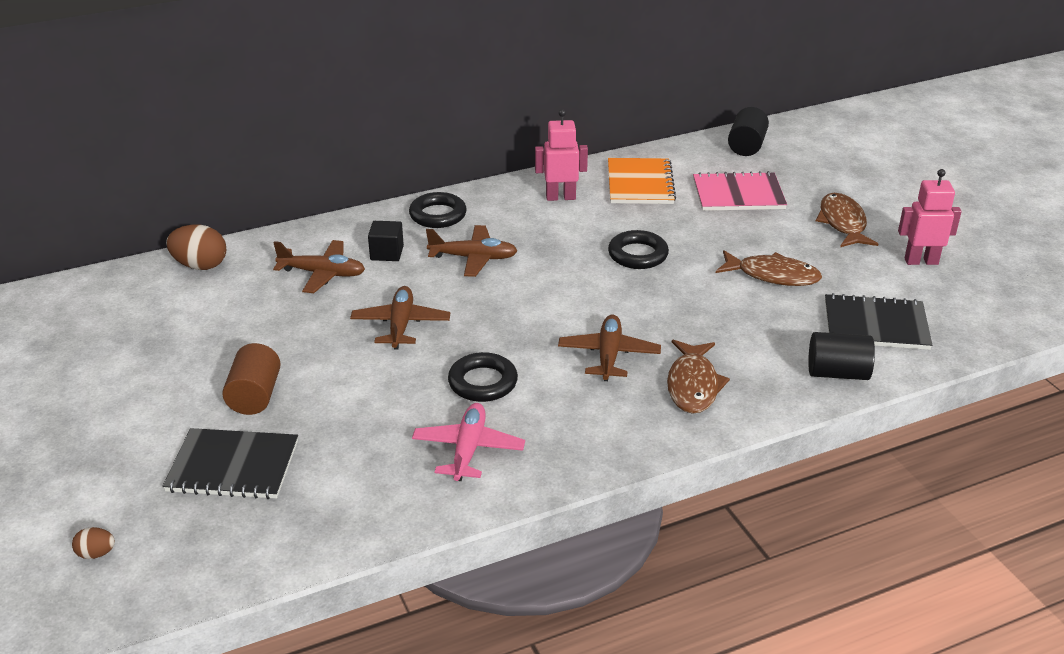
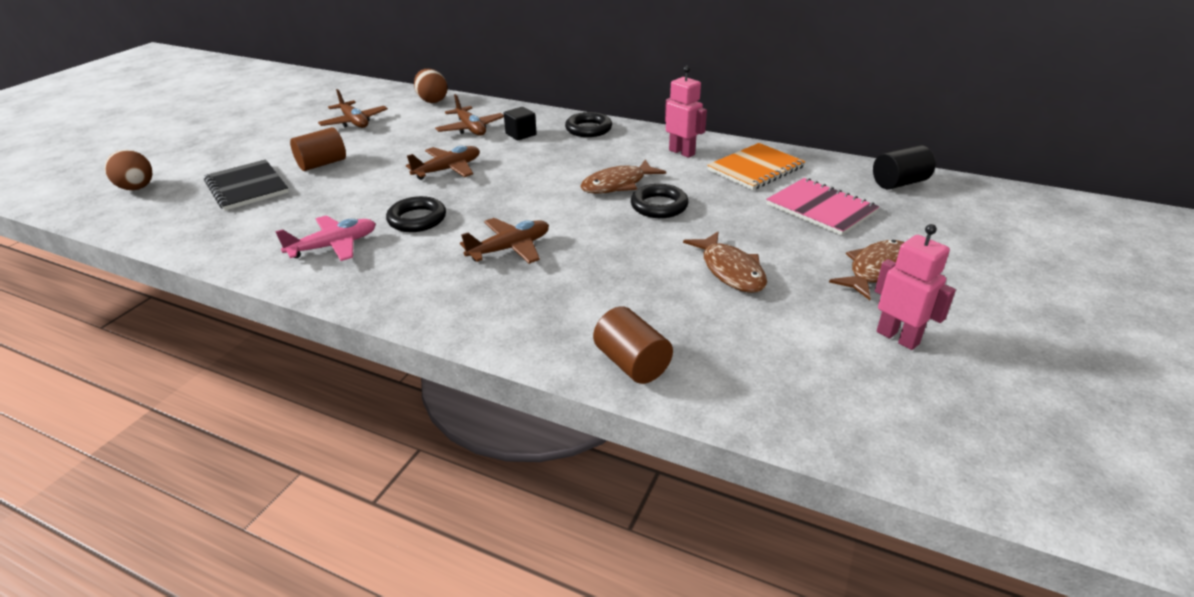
camera: 50 degrees right, 0 degrees up
brown egg [72,527,115,559] -> brown egg [104,150,153,190], size x1.93
brown plane [426,225,518,277] -> brown plane moved to [318,89,388,128]
brown fish [667,340,730,414] -> brown fish moved to [580,159,666,194]
black cylinder [808,332,875,380] -> brown cylinder [593,306,673,384]
black notebook [825,293,932,350] -> none

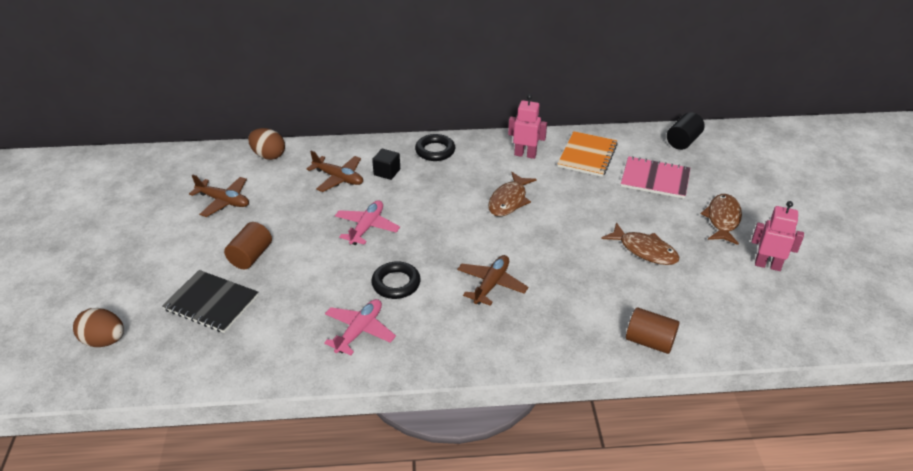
camera: 30 degrees left, 5 degrees up
brown plane [406,146,480,180] -> pink plane [335,200,400,245]
black ring [631,184,689,218] -> none

